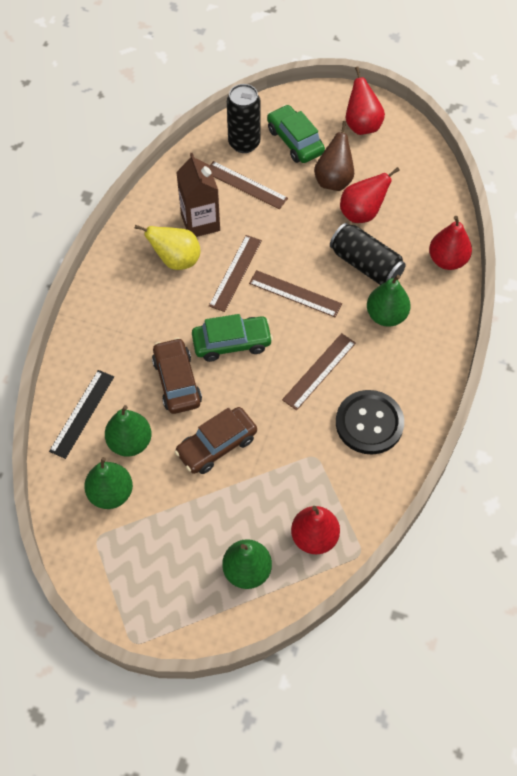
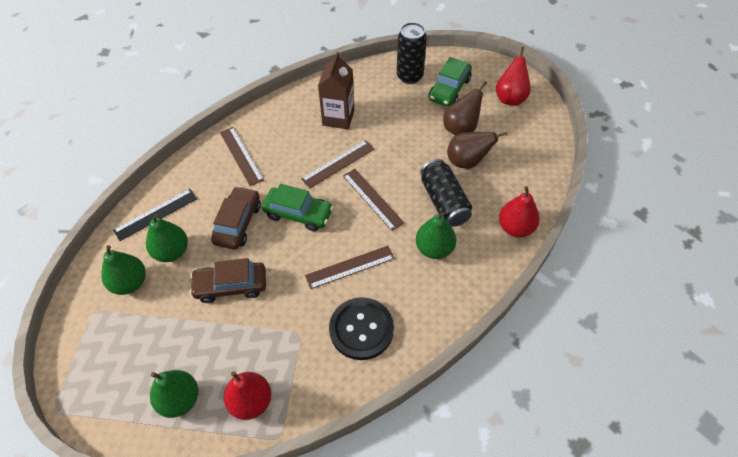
camera: 30 degrees right, 5 degrees down
yellow pear [134,225,201,270] -> none
brown ruler [209,161,288,210] -> brown ruler moved to [220,127,264,186]
green car [267,105,325,163] -> green car turned 150 degrees counterclockwise [429,57,472,107]
red pear [340,167,400,223] -> brown pear [447,132,507,169]

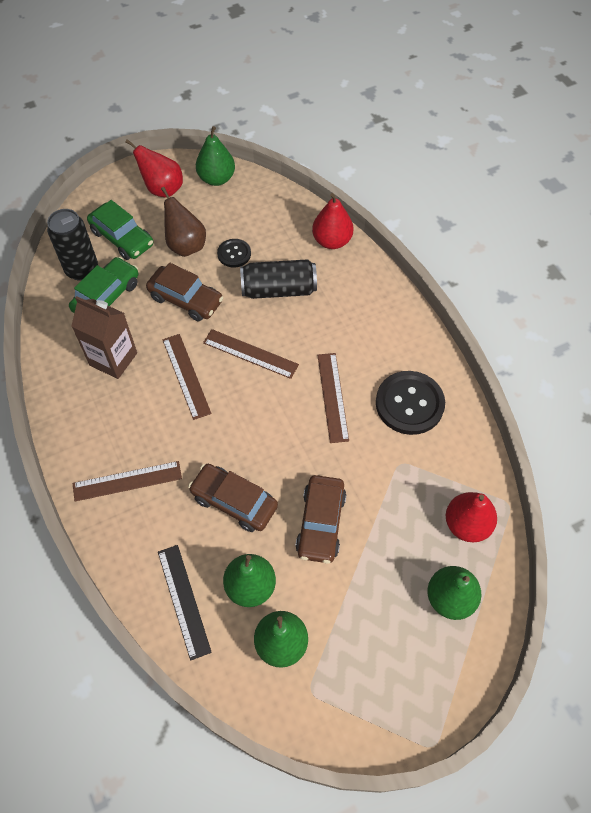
camera: 75 degrees left, 5 degrees up
green car [262,184,334,231] -> green car moved to [69,257,138,313]
brown ruler [343,169,404,231] -> brown ruler turned 45 degrees clockwise [203,329,299,379]
green pear [416,212,456,259] -> green pear moved to [196,126,235,186]
brown pear [447,132,507,169] -> black button [217,239,251,268]
none -> brown car [146,263,223,321]

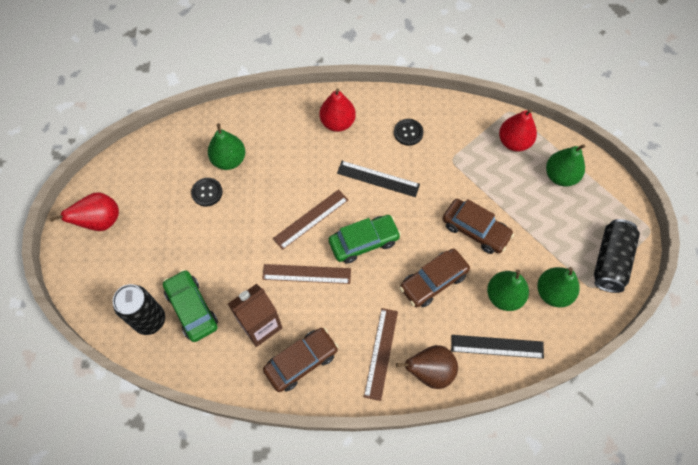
camera: 65 degrees left, 5 degrees up
green car [87,200,153,260] -> green car moved to [329,215,401,264]
brown car [146,263,223,321] -> brown car moved to [263,328,339,392]
brown pear [161,187,206,257] -> brown pear moved to [396,345,458,389]
green pear [196,126,235,186] -> green pear moved to [208,123,245,170]
black can [240,259,317,299] -> black can moved to [594,219,640,293]
red pear [312,193,354,249] -> red pear moved to [320,89,356,132]
brown ruler [317,353,349,443] -> black ruler [337,161,420,197]
black button [376,371,445,435] -> black button [394,119,423,146], size x0.55

